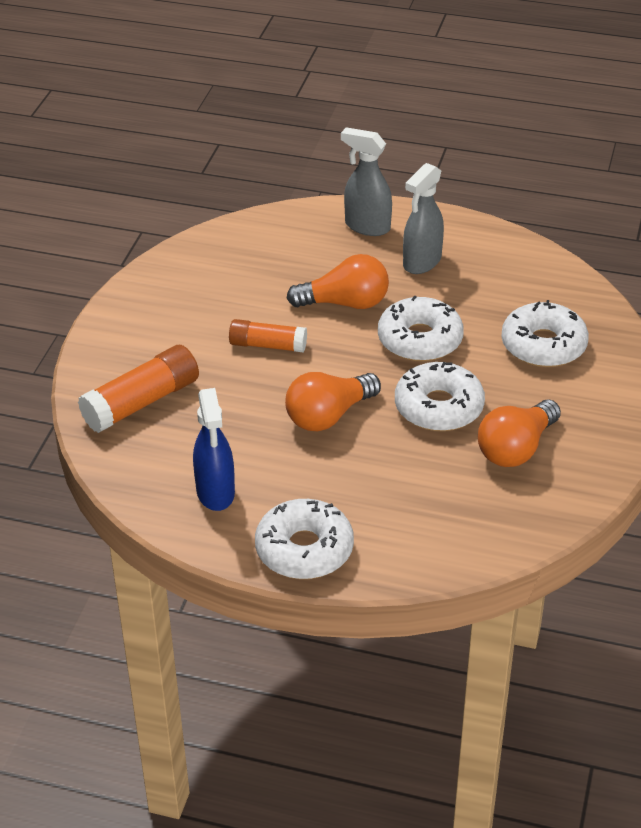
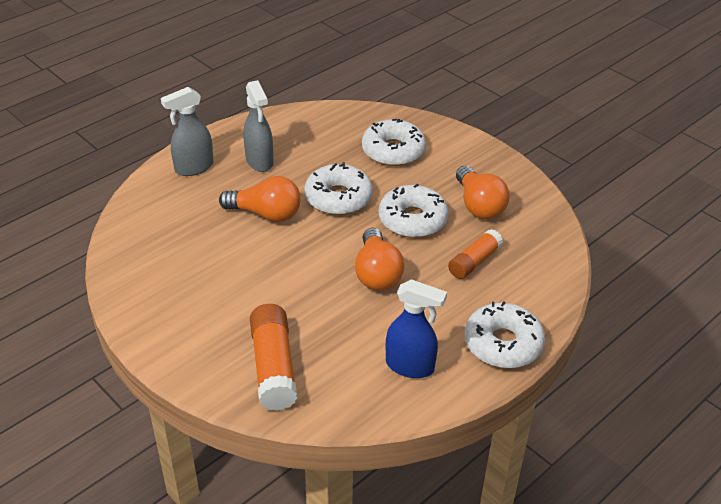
camera: 60 degrees left, 0 degrees up
orange glue stick [229,319,307,353] -> orange glue stick moved to [448,229,503,279]
orange light bulb [287,254,389,309] -> orange light bulb turned 75 degrees clockwise [219,176,301,222]

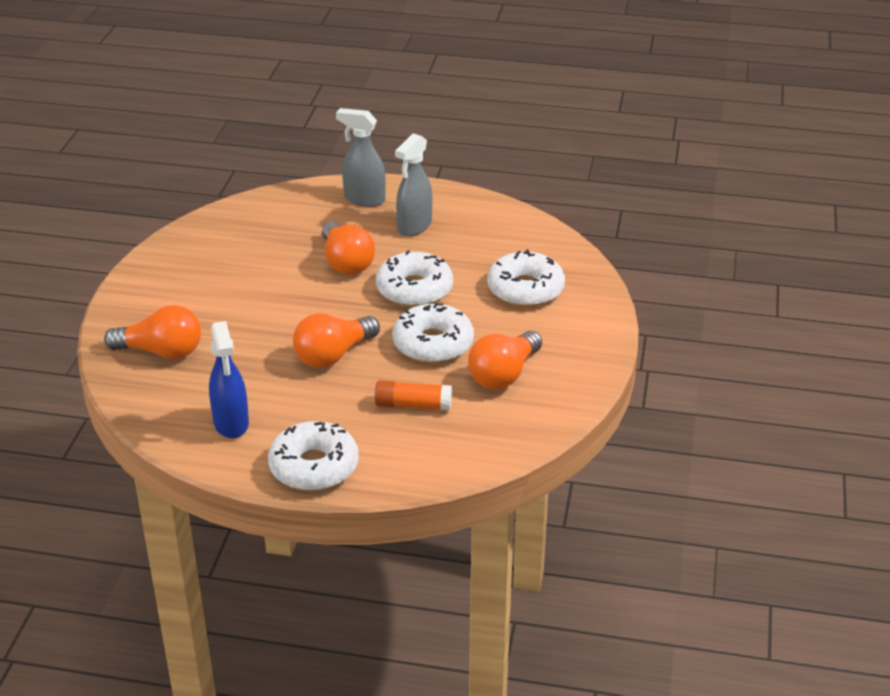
camera: 55 degrees right, 5 degrees down
orange glue stick [250,304,298,411] -> orange light bulb [104,305,201,359]

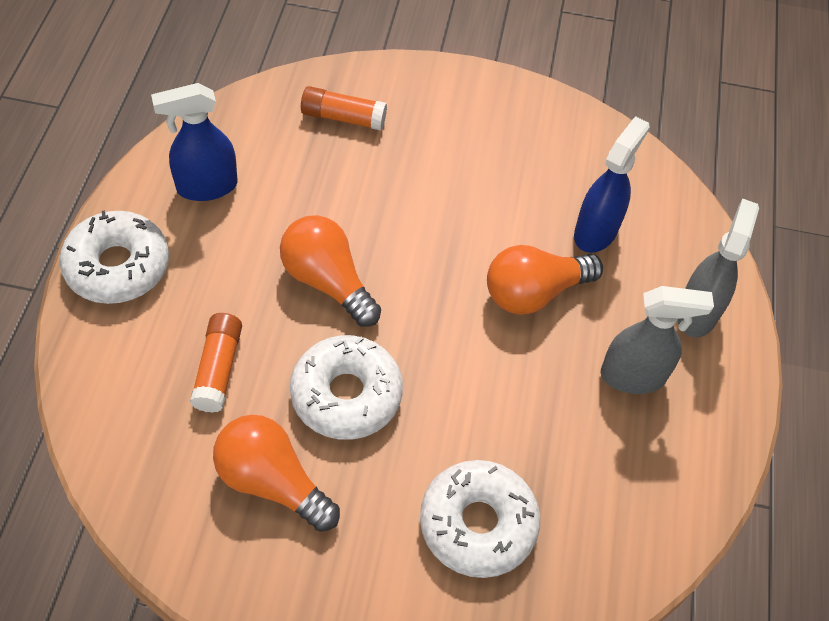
camera: 85 degrees right, 20 degrees up
orange light bulb [104,305,201,359] -> orange glue stick [301,86,387,130]
white donut [376,250,453,307] -> none
grey spray bottle [395,133,432,236] -> grey spray bottle turned 150 degrees clockwise [600,286,714,394]
none -> blue spray bottle [574,116,650,253]

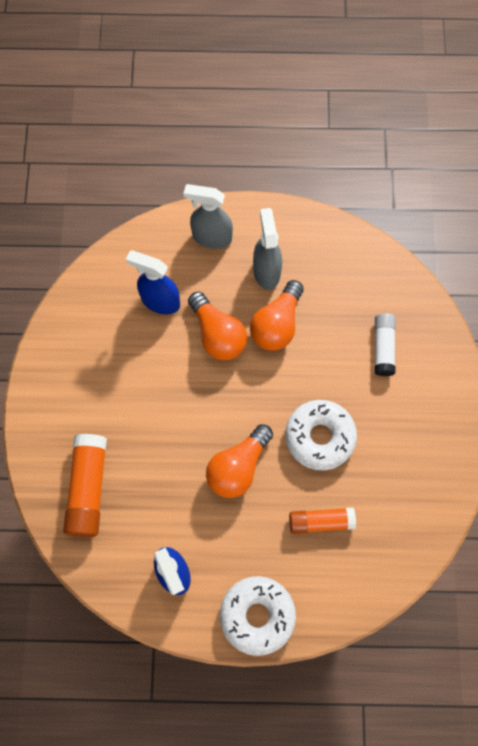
camera: 95 degrees left, 15 degrees up
orange light bulb [213,415,340,532] -> orange light bulb moved to [250,280,304,351]
orange glue stick [301,86,387,130] -> orange glue stick [63,434,107,537], size x1.54
white donut [420,460,540,578] -> white glue stick [375,313,396,376]

